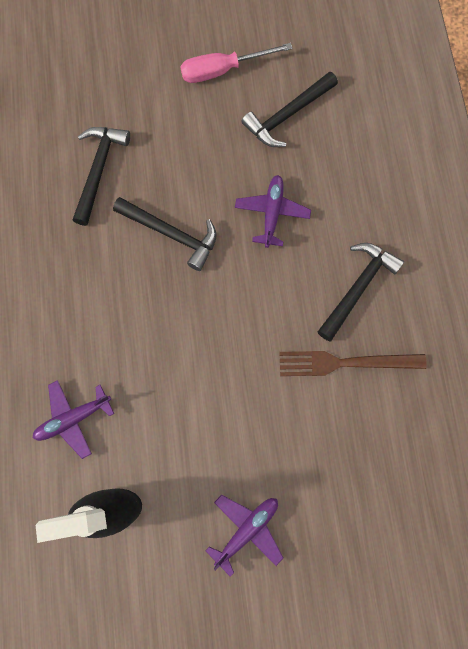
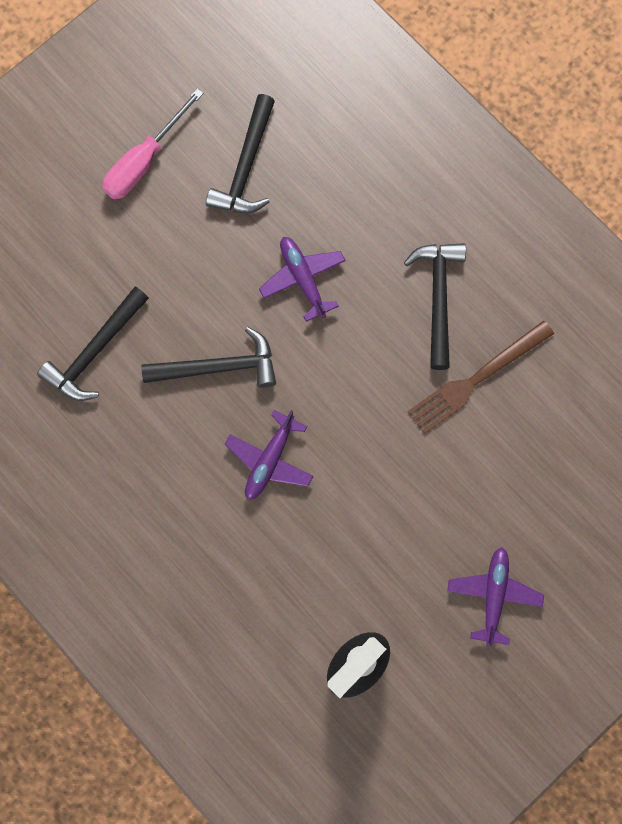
camera: 35 degrees left, 0 degrees up
purple plane [33,380,114,459] -> purple plane moved to [225,410,313,500]
black hammer [73,127,130,226] -> black hammer turned 120 degrees counterclockwise [37,287,149,401]

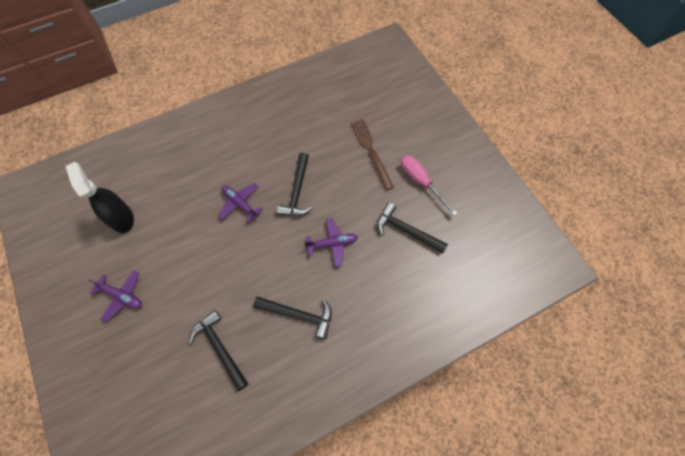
camera: 105 degrees right, 10 degrees down
black hammer [37,287,149,401] -> black hammer moved to [188,310,248,391]
brown fork [408,320,554,434] -> brown fork moved to [351,119,394,190]

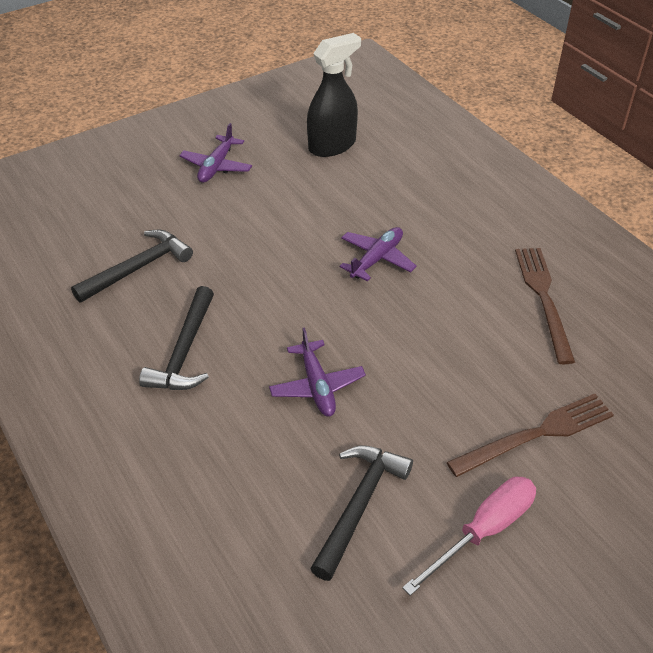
camera: 85 degrees right, 20 degrees down
black hammer [277,153,312,216] -> none
none -> brown fork [515,248,575,364]

